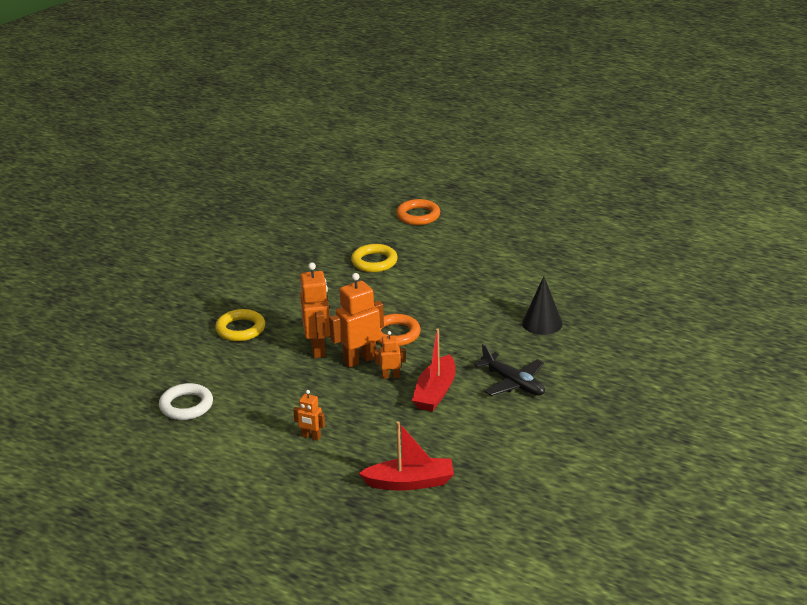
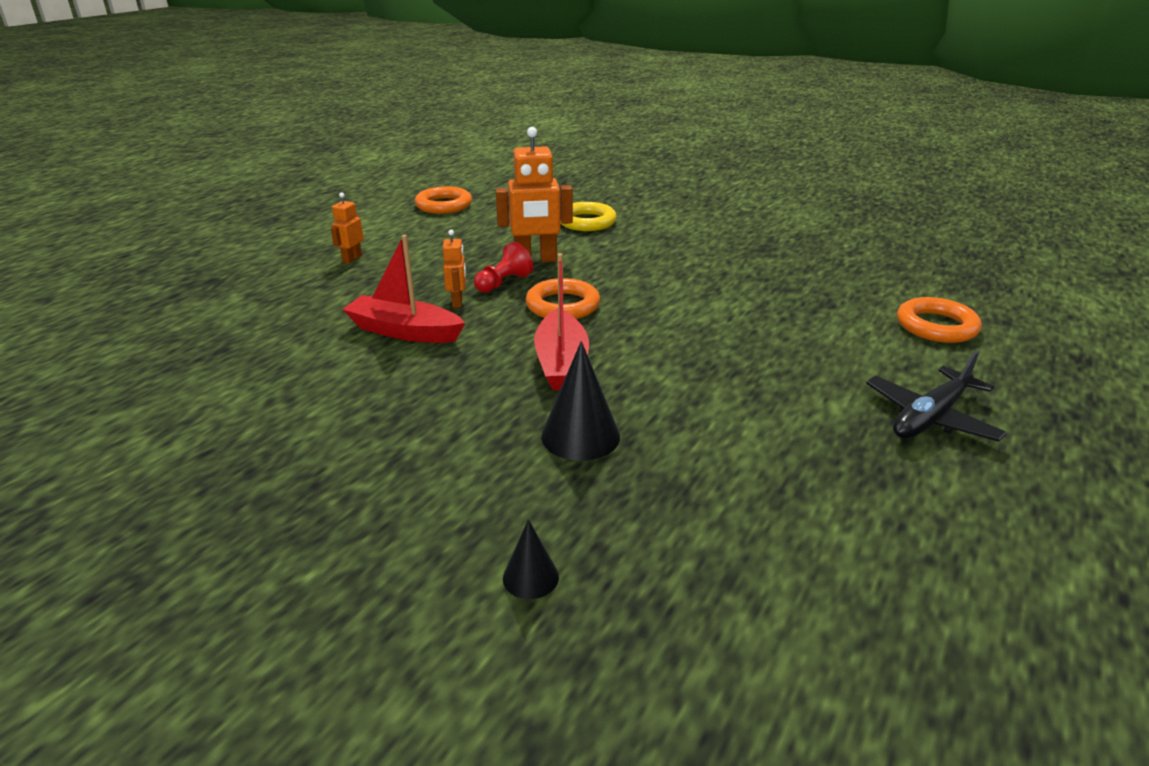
camera: 90 degrees right, 0 degrees up
white ring [159,383,213,420] -> orange ring [415,186,472,214]
orange robot [329,273,384,368] -> red pawn [474,242,533,293]
yellow ring [351,244,398,272] -> none
red boat [358,421,454,491] -> red boat moved to [534,253,589,390]
black plane [474,344,545,396] -> black plane moved to [866,350,1007,442]
none -> black cone [503,519,559,599]

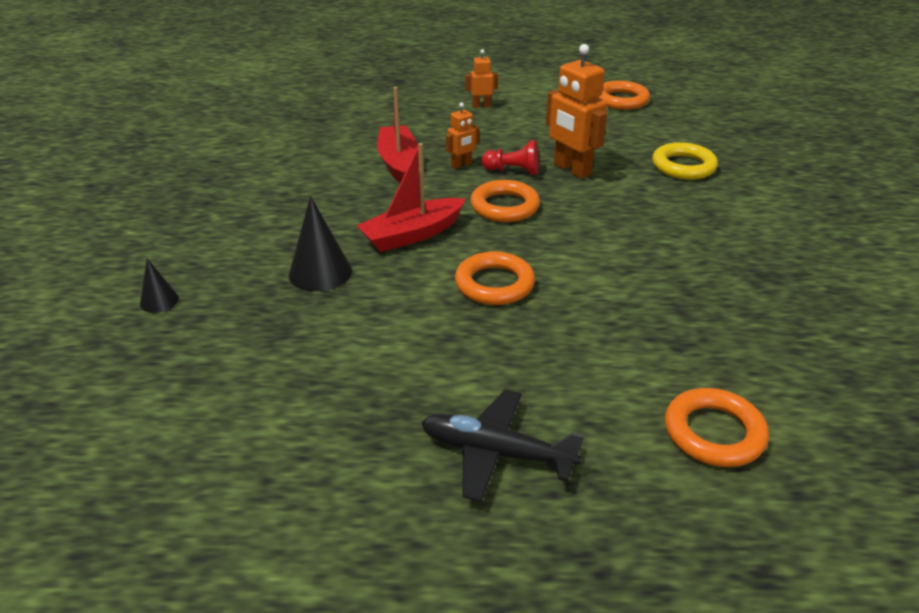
camera: 60 degrees right, 5 degrees up
none -> orange ring [455,251,535,305]

